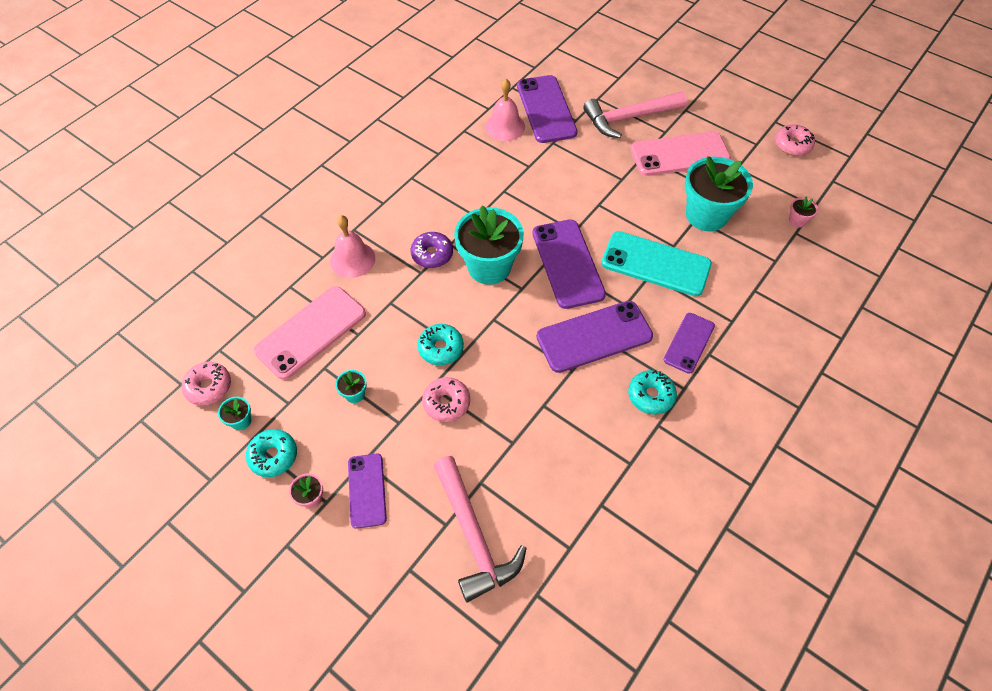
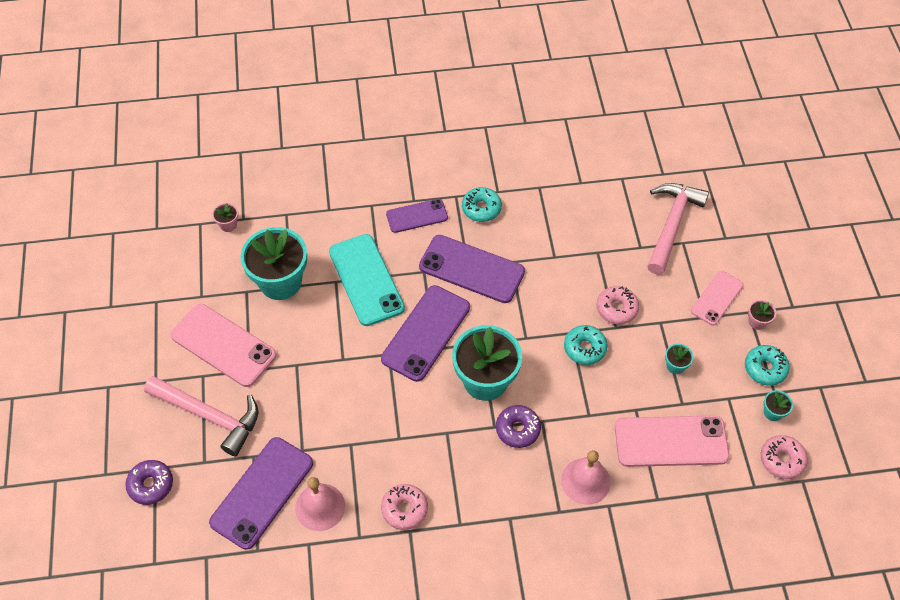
camera: 135 degrees left, 0 degrees up
purple phone [348,454,387,529] -> pink phone [691,271,744,326]
pink donut [775,125,815,156] -> pink donut moved to [381,484,428,530]
none -> purple donut [125,460,173,505]

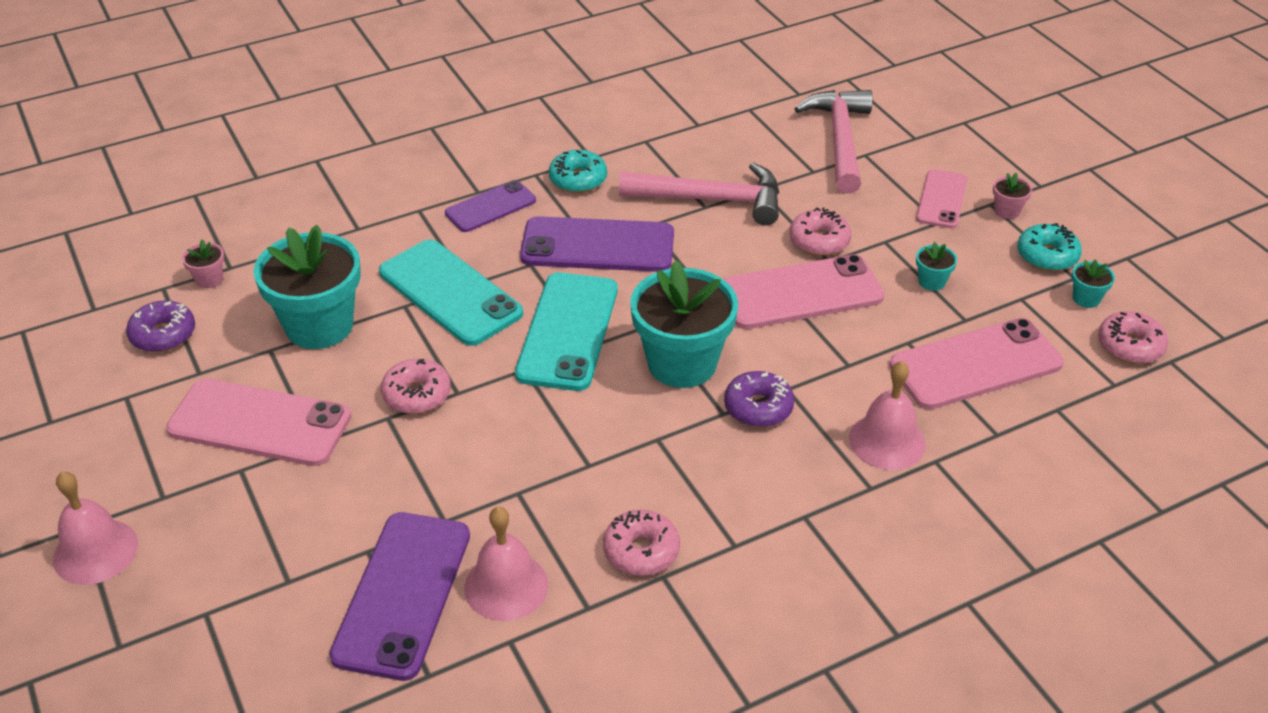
camera: 20 degrees left, 15 degrees down
purple donut [125,460,173,505] -> purple donut moved to [126,300,195,352]
pink hammer [144,376,259,456] -> pink hammer moved to [619,163,779,225]
purple phone [381,285,470,382] -> turquoise phone [515,272,618,391]
turquoise donut [564,325,608,365] -> pink phone [723,254,884,329]
none -> pink bell [53,472,138,585]
none -> pink donut [381,358,451,414]

